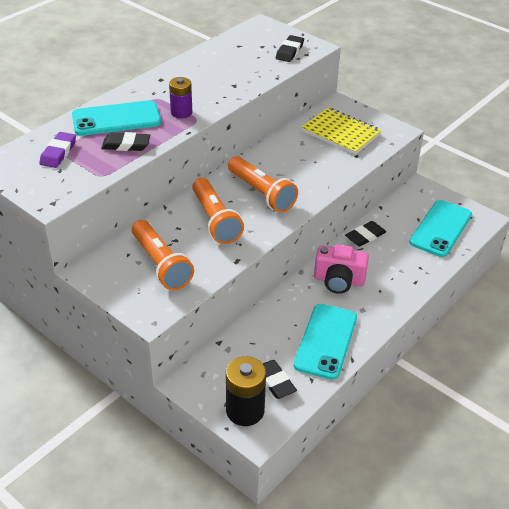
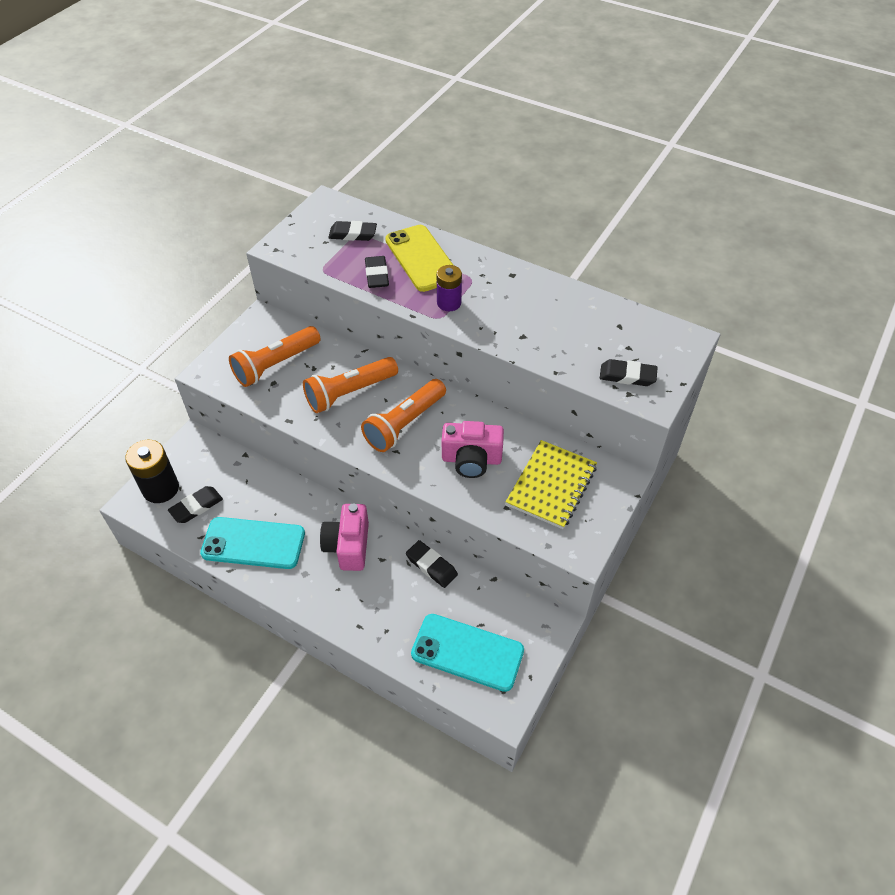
camera: 80 degrees right, 10 degrees up
purple eraser [40,132,76,168] -> black eraser [328,221,377,241]
turquoise phone [72,100,161,136] -> yellow phone [385,225,453,292]
none -> pink camera [442,421,504,478]

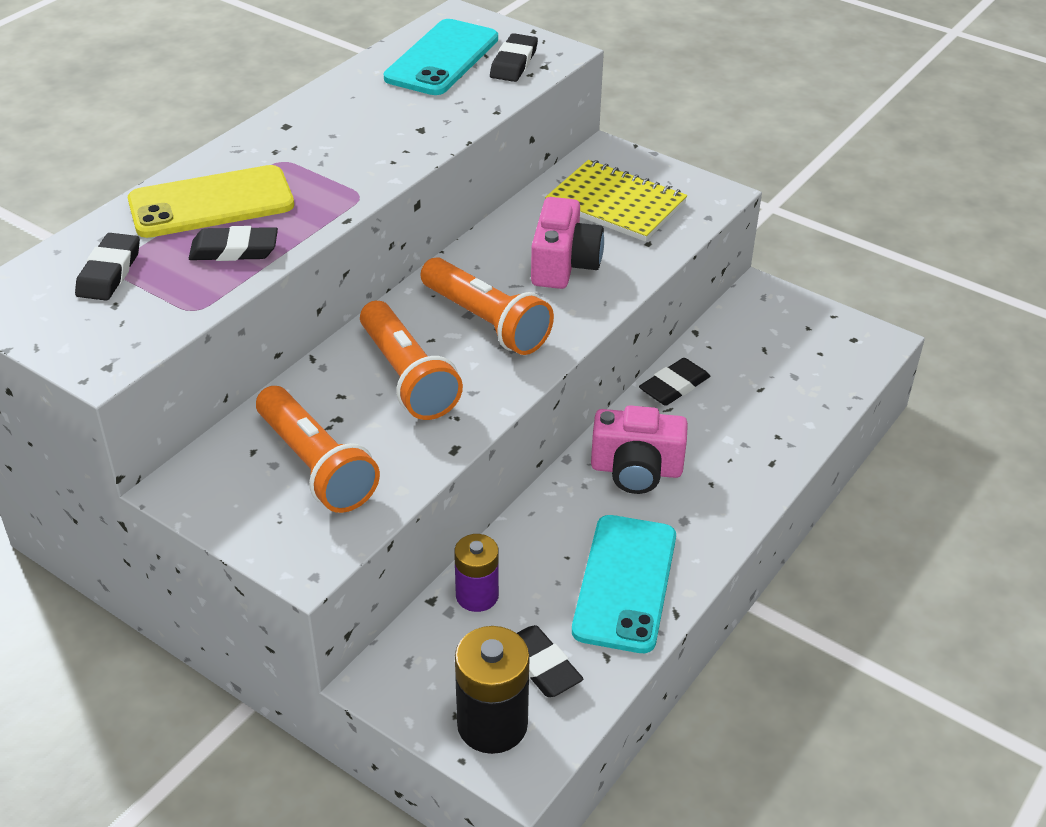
camera: 85 degrees left, 10 degrees down
turquoise phone [411,614,524,692] -> turquoise phone moved to [384,19,498,95]
purple battery [437,265,462,311] -> purple battery moved to [454,534,499,612]

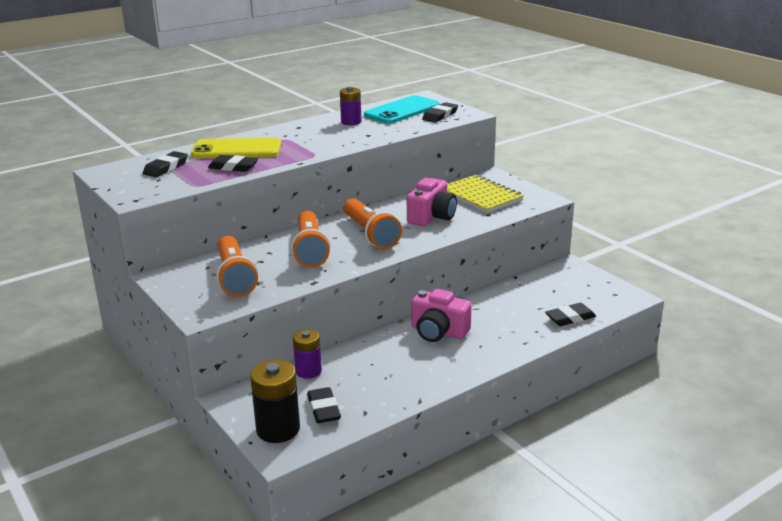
camera: 20 degrees right, 15 degrees down
turquoise phone [572,515,676,653] -> none
black eraser [639,358,710,406] -> black eraser moved to [545,303,596,326]
none -> purple battery [340,87,361,125]

